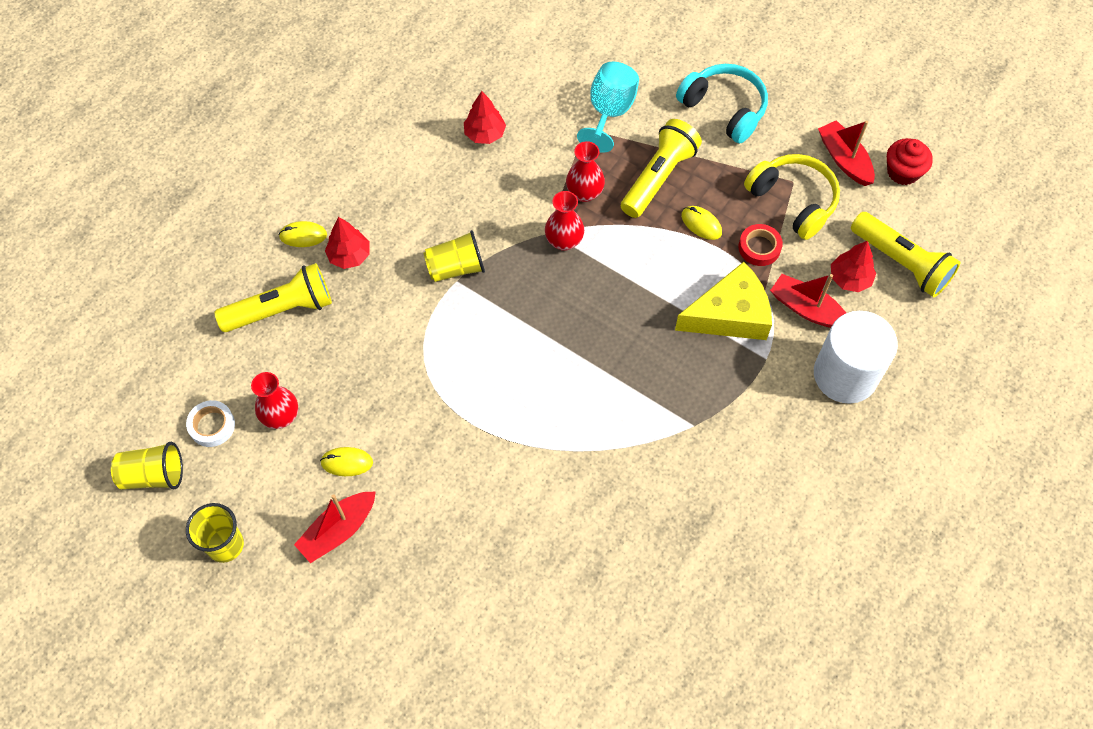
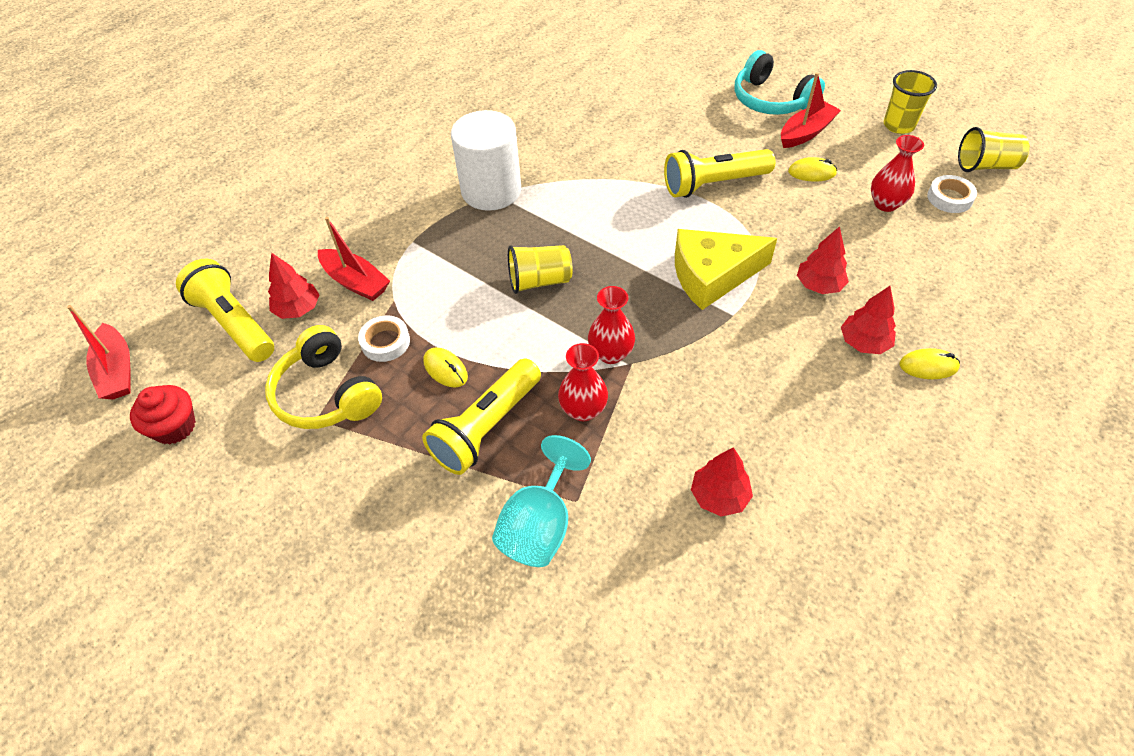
camera: 175 degrees left, 10 degrees down
yellow flashlight [214,263,332,332] -> yellow flashlight moved to [664,149,775,198]
yellow cup [424,230,485,282] -> yellow cup moved to [508,245,573,294]
yellow cheese [675,262,772,340] -> yellow cheese moved to [675,229,777,310]
turquoise headphones [676,64,768,143] -> turquoise headphones moved to [735,50,825,115]
red tape [738,224,783,266] -> white tape [358,315,410,362]
white cylinder [814,311,898,404] -> white cylinder moved to [451,110,521,211]
red boat [818,120,875,186] -> red boat moved to [67,305,131,400]
none -> red tree [797,226,849,294]

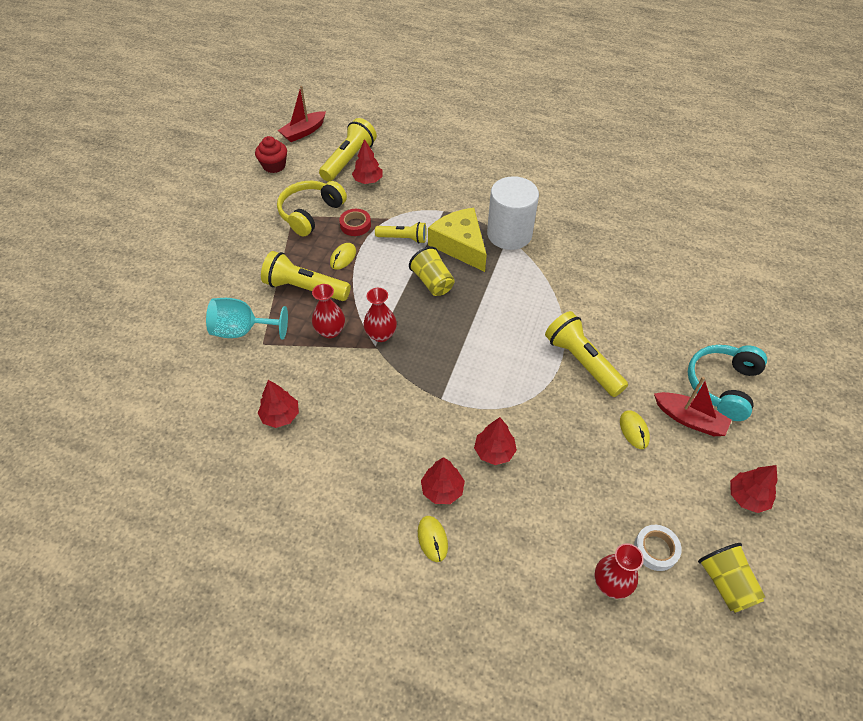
camera: 70 degrees right, 0 degrees up
red boat [318,217,390,301] -> none
white tape [358,315,410,362] -> red tape [339,209,371,236]
yellow cheese [675,229,777,310] -> yellow cheese moved to [428,208,487,272]
red vase [871,135,924,212] -> red vase moved to [594,543,644,599]
yellow cup [884,70,937,134] -> red tree [730,465,778,513]
none -> yellow flashlight [375,222,426,244]

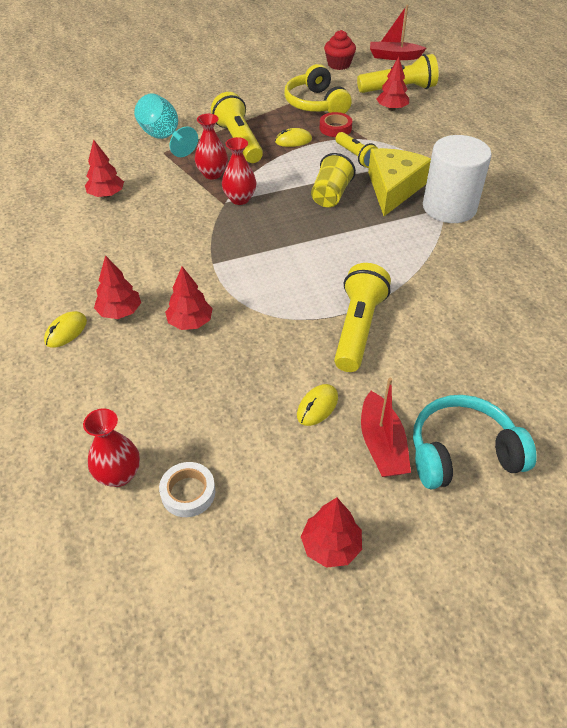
camera: 50 degrees right, 5 degrees down
yellow headphones [277,181,347,237] -> yellow headphones turned 105 degrees counterclockwise [284,64,352,114]
yellow cup [698,543,765,613] -> none

